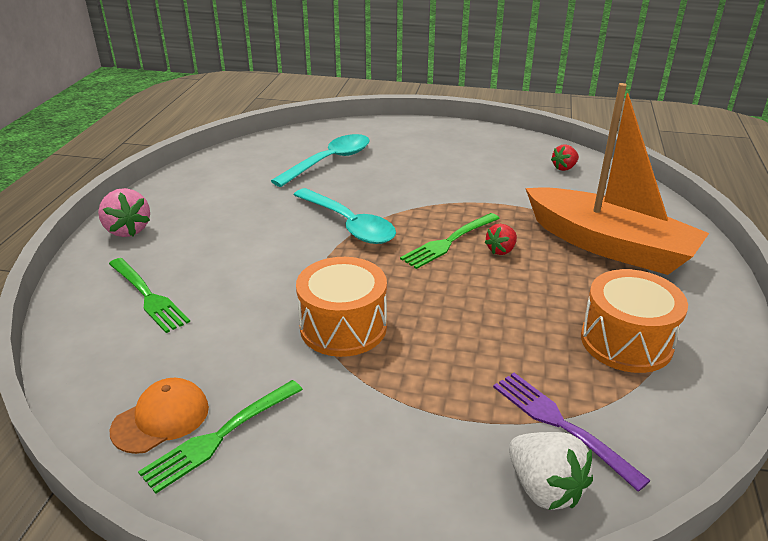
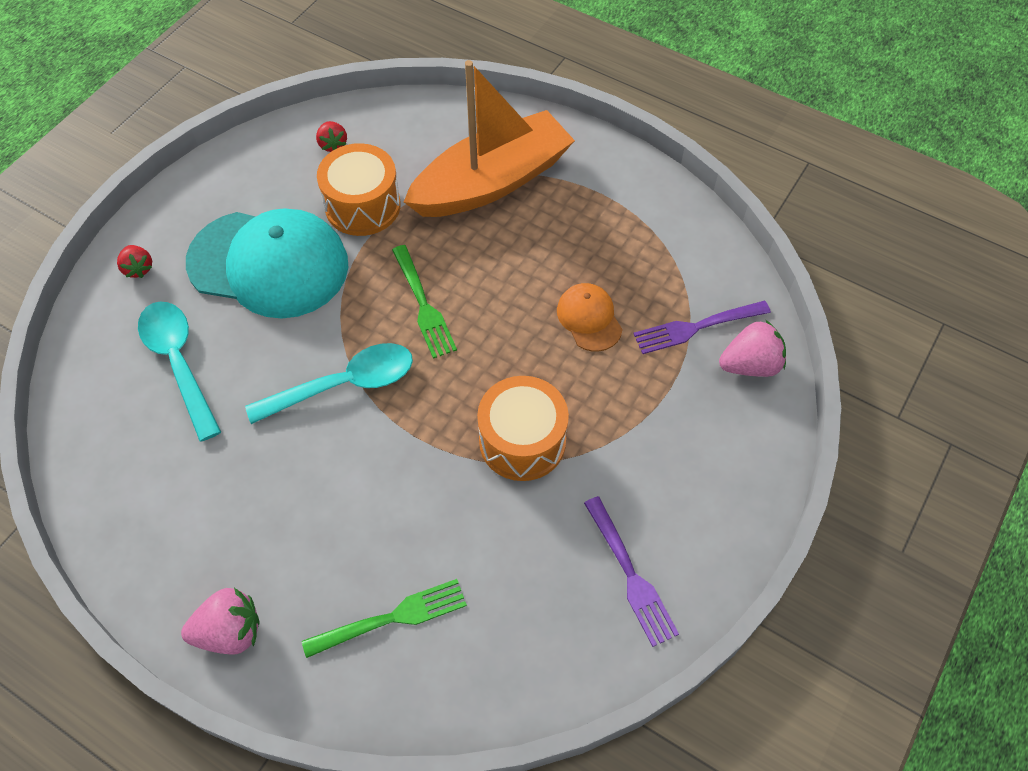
camera: 70 degrees left, 25 degrees up
orange cap [110,378,209,454] -> orange cap moved to [557,283,623,352]
green fork [138,380,303,494] -> purple fork [584,496,679,647]
red strawberry [484,224,517,255] -> red strawberry moved to [117,245,152,278]
white strawberry [509,432,593,510] -> pink strawberry [719,320,786,377]
orange drum [581,269,688,373] -> orange drum moved to [317,143,401,236]
none -> turquoise cap [186,208,348,318]

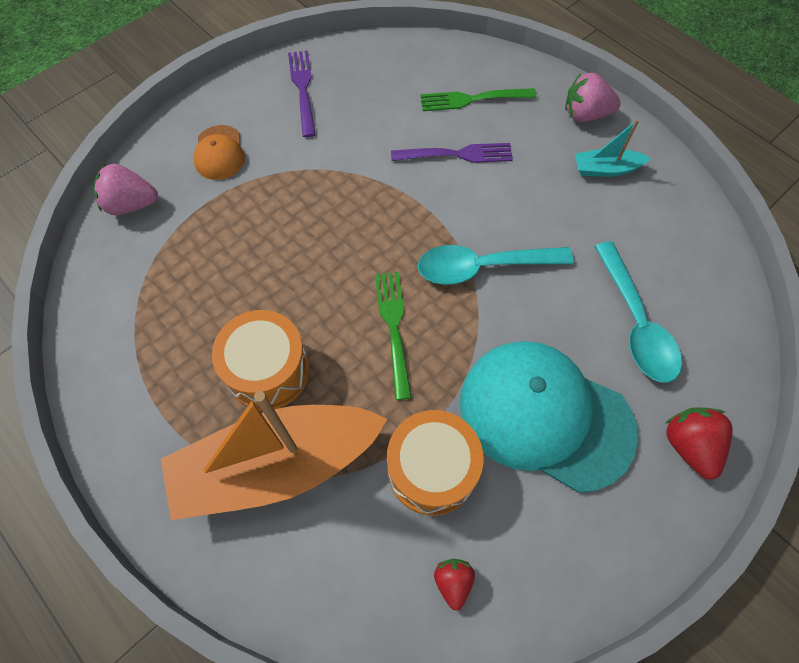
camera: 165 degrees left, 5 degrees up
red strawberry [117,245,152,278] -> red strawberry [665,407,733,480], size x1.60
orange drum [477,376,569,481] -> orange drum moved to [212,310,310,411]
orange cap [557,283,623,352] -> orange cap moved to [193,125,245,180]
purple fork [633,301,771,354] -> purple fork moved to [391,143,513,163]
none -> turquoise boat [575,119,651,177]

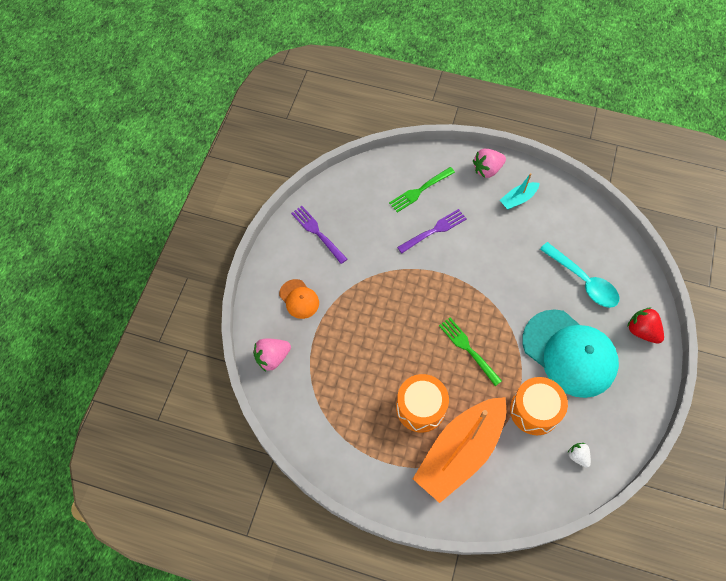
camera: 30 degrees left, 0 degrees up
turquoise spoon [418,245,573,285] -> none
red strawberry [434,559,475,610] -> white strawberry [568,443,591,468]
turquoise cap [460,341,638,493] -> turquoise cap turned 135 degrees counterclockwise [522,309,619,398]

